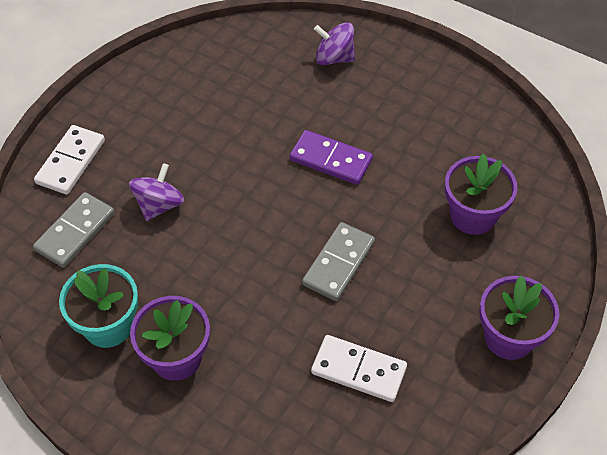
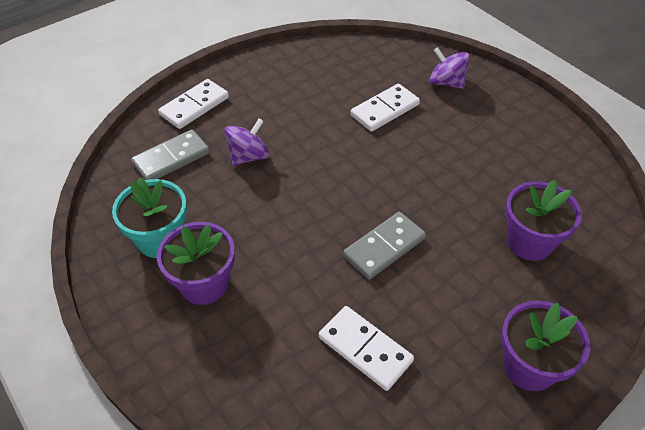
camera: 20 degrees right, 5 degrees down
purple domino [290,130,373,185] -> none
none -> white domino [351,84,420,132]

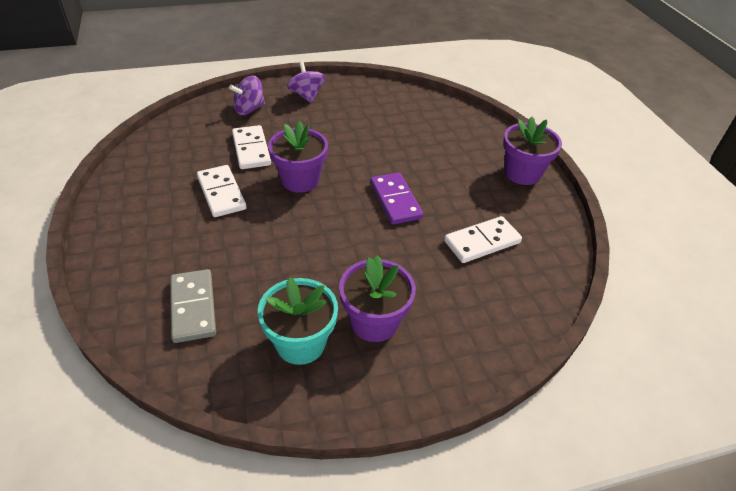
camera: 70 degrees left, 5 degrees down
white domino [158,79,229,129] -> white domino moved to [197,165,247,217]
purple spinning top [224,119,269,166] -> purple spinning top moved to [287,61,326,103]
grey domino [343,212,426,279] -> purple domino [371,172,423,225]
purple flower pot [505,180,582,261] -> purple flower pot moved to [268,121,328,193]

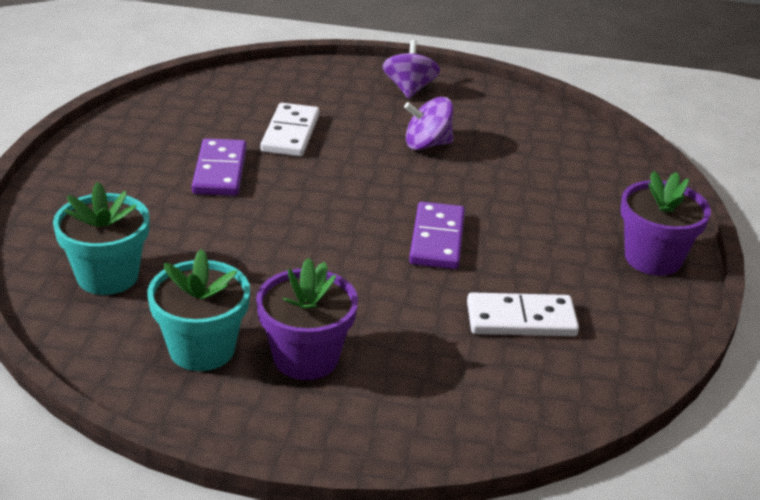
camera: 25 degrees right, 10 degrees down
grey domino [170,269,216,343] -> turquoise flower pot [53,182,150,295]
white domino [197,165,247,217] -> purple domino [192,138,247,196]
purple spinning top [229,76,265,115] -> purple spinning top moved to [404,97,453,150]
purple flower pot [268,121,328,193] -> none

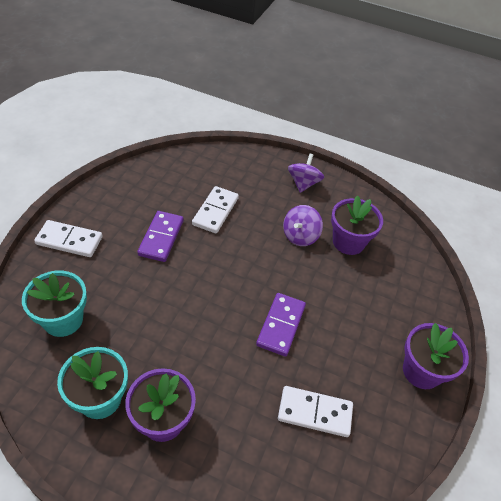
camera: 10 degrees right, 15 degrees up
purple spinning top [404,97,453,150] -> purple spinning top turned 60 degrees counterclockwise [283,205,323,246]
none -> white domino [34,220,102,257]
none -> purple flower pot [331,195,383,255]

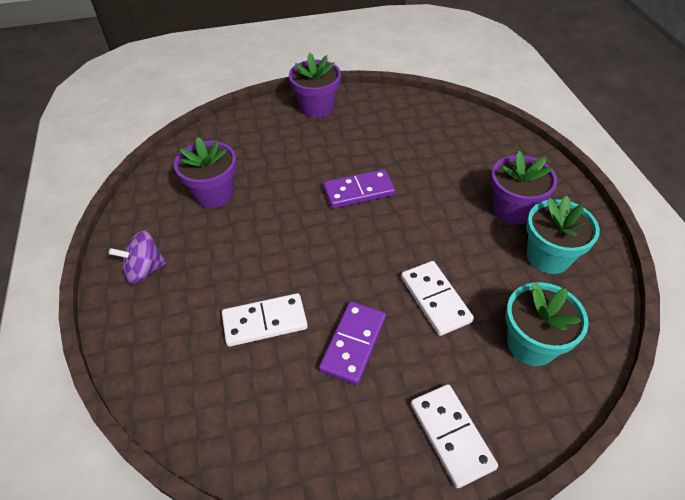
camera: 120 degrees left, 0 degrees up
purple domino [137,211,184,262] -> purple domino turned 45 degrees counterclockwise [319,301,386,385]
white domino [278,386,353,437] -> white domino moved to [401,261,474,336]
purple spinning top [283,205,323,246] -> none

